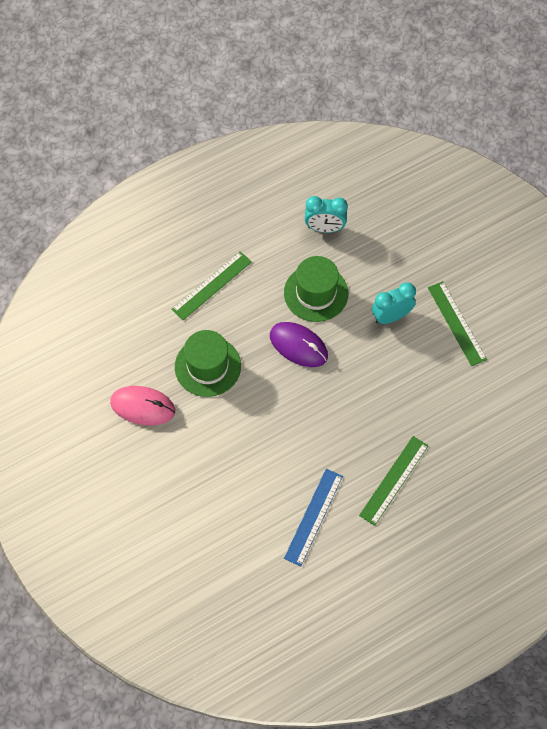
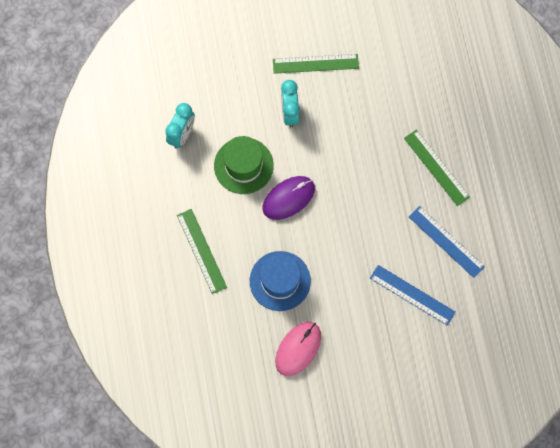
camera: 70 degrees left, 10 degrees up
green hat [175,330,241,397] -> blue hat [250,251,311,311]
none -> blue ruler [370,265,455,326]

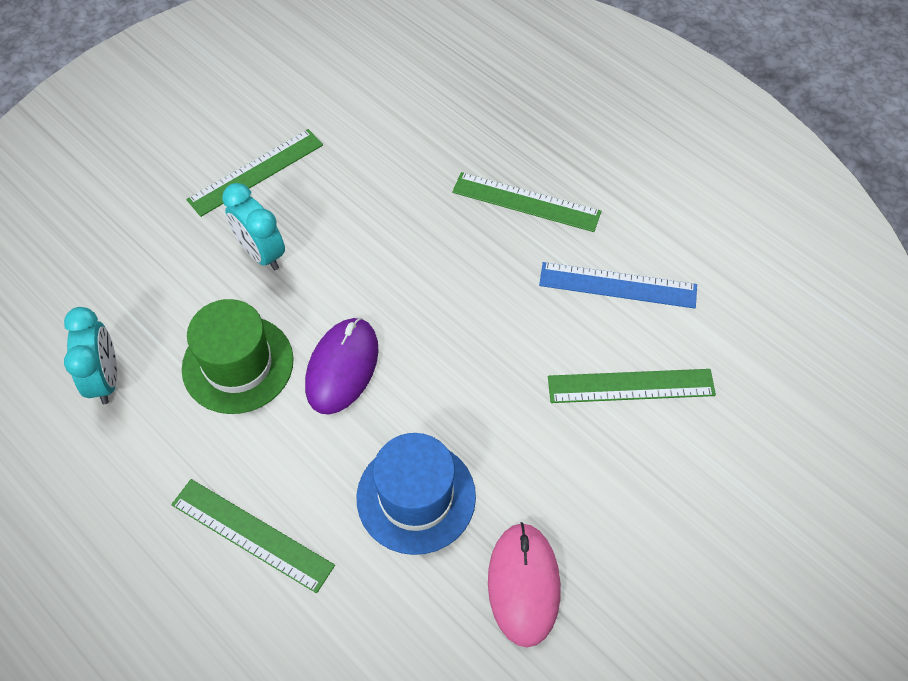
camera: 35 degrees left, 15 degrees down
blue ruler [370,265,455,326] -> green ruler [548,369,716,403]

